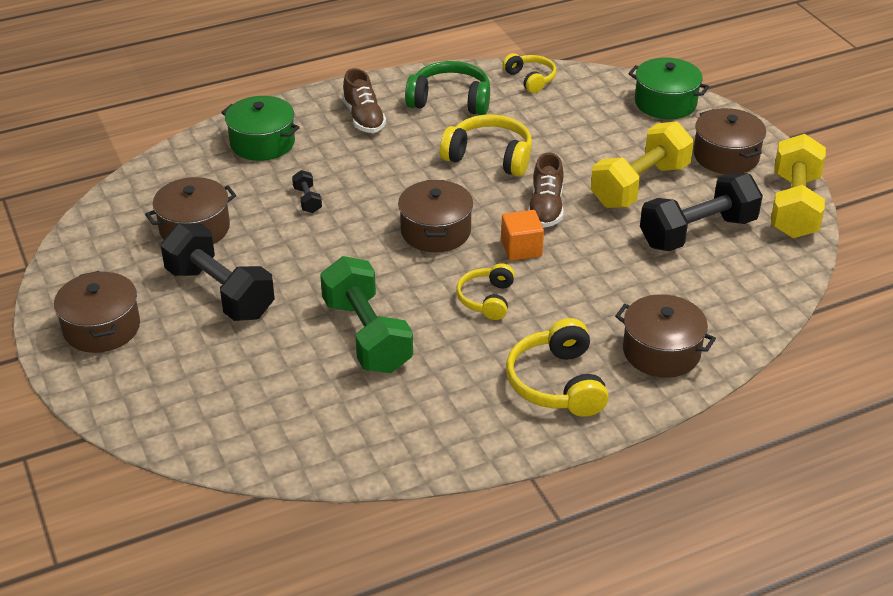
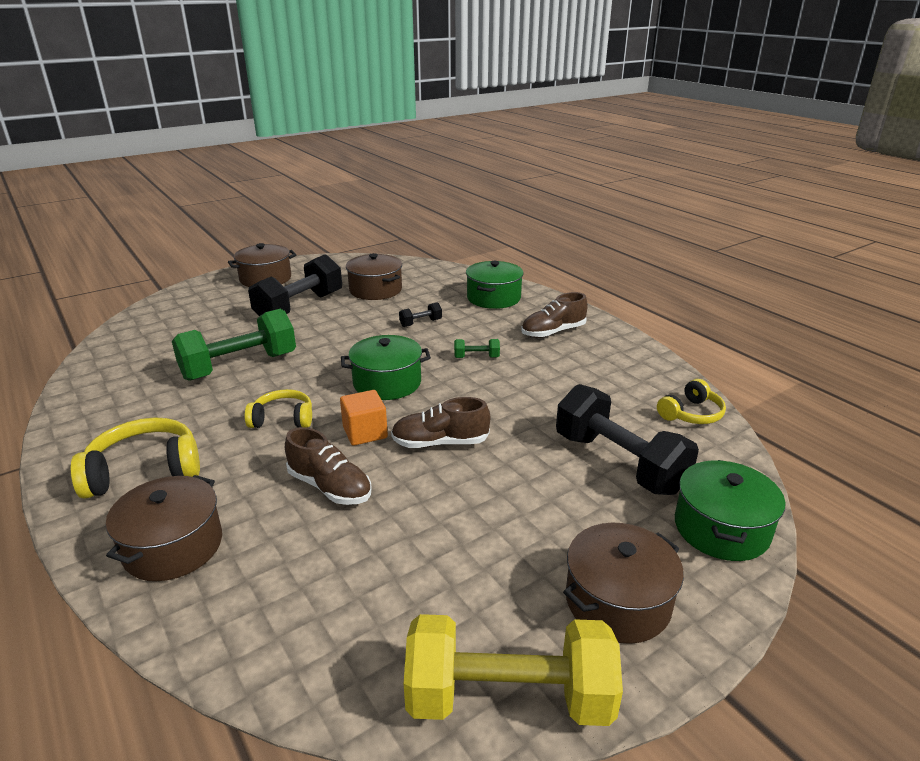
camera: 80 degrees right, 10 degrees down
brown pot [398,180,473,252] -> green pot [341,335,431,400]
green headphones [405,61,490,115] -> none
yellow headphones [440,115,532,177] -> none
yellow dumbbell [591,121,694,208] -> none
black dumbbell [640,172,763,251] -> black dumbbell moved to [556,384,699,495]
none -> brown shoe [285,427,372,505]
none -> green dumbbell [454,339,500,358]

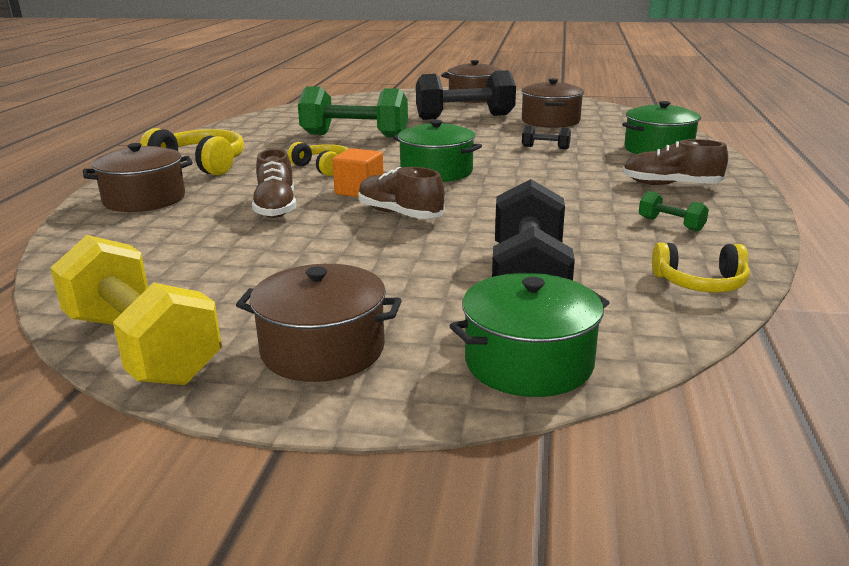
camera: 45 degrees right, 5 degrees down
green dumbbell [454,339,500,358] -> green dumbbell moved to [639,191,709,231]

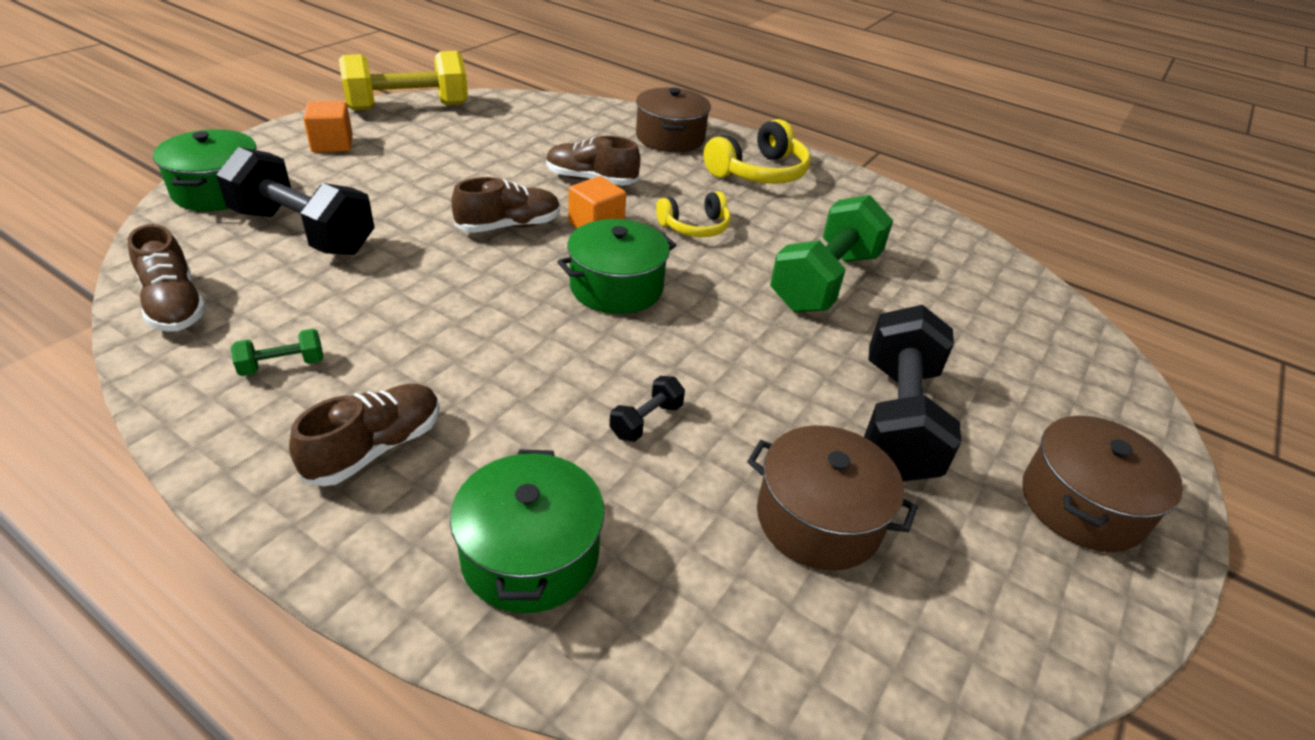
camera: 110 degrees right, 15 degrees up
brown pot [236,264,402,382] -> orange cube [303,101,353,152]
yellow headphones [652,242,750,293] -> brown shoe [128,224,206,331]

